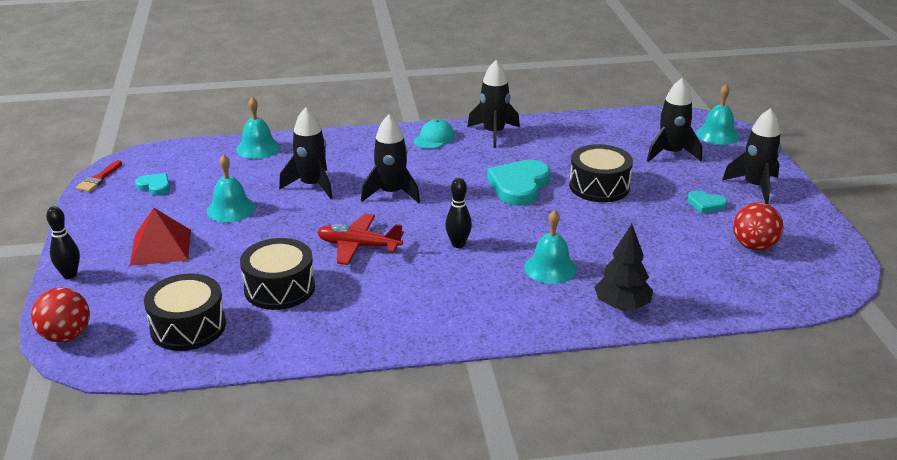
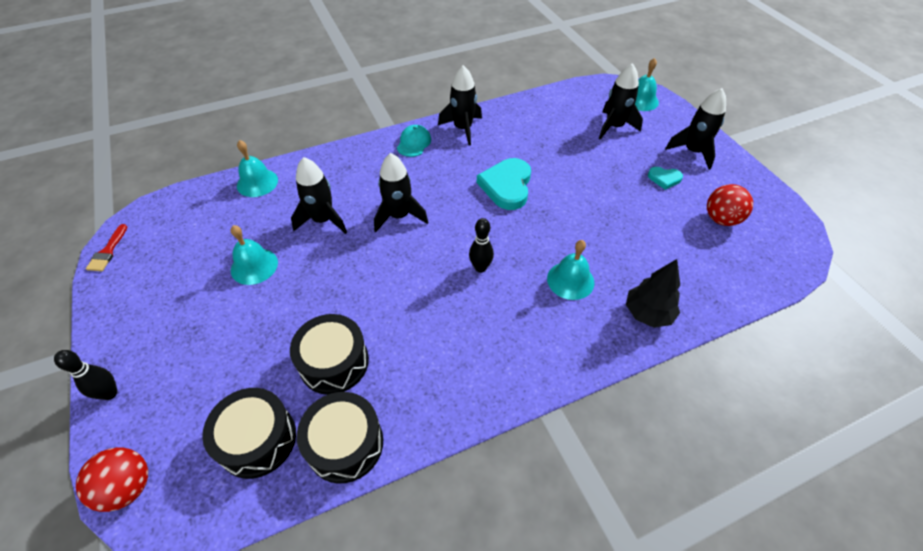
camera: 15 degrees left, 20 degrees up
red pyramid [130,208,191,266] -> none
turquoise heart [135,173,170,195] -> none
red plane [317,214,404,265] -> none
black drum [569,144,633,202] -> black drum moved to [297,392,383,484]

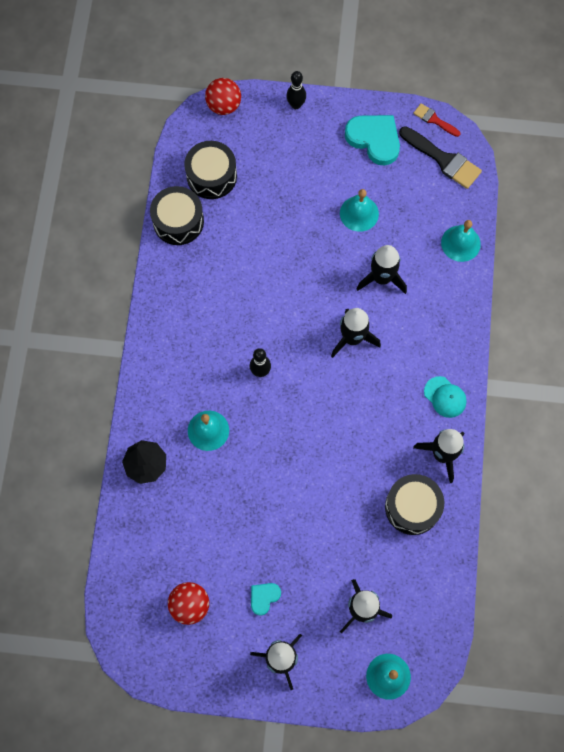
camera: 120 degrees right, 20 degrees up
black drum [290,314,369,395] -> black drum moved to [385,474,444,535]
turquoise heart [477,158,531,210] -> turquoise heart moved to [345,115,400,165]
none -> black brush [399,126,482,189]

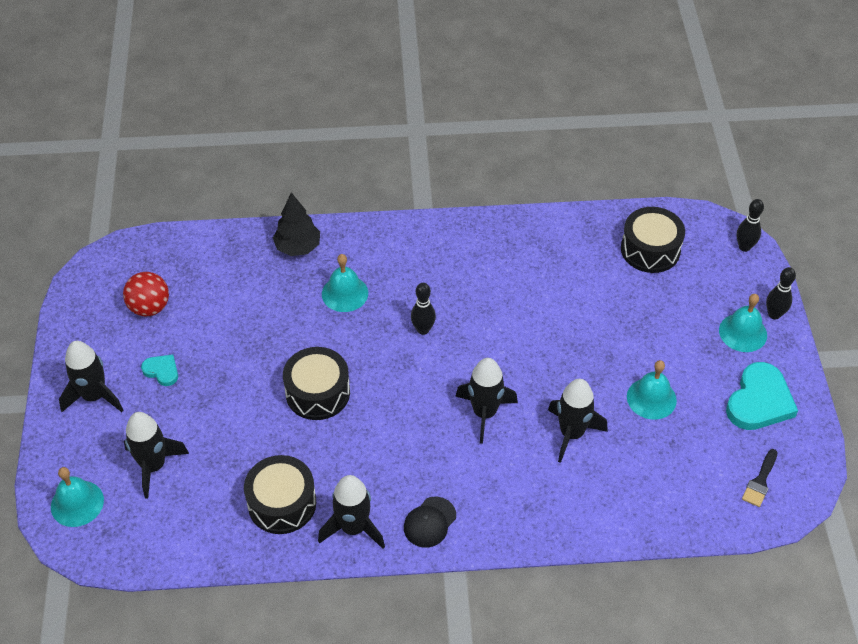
camera: 80 degrees right, 20 degrees down
black drum [150,186,204,245] -> black drum moved to [283,347,350,420]
red ball [205,78,241,115] -> black bowling pin [736,199,764,252]
black brush [399,126,482,189] -> black brush [742,449,778,507], size x0.56
red brush [413,103,461,137] -> none
turquoise cap [424,376,467,418] -> black cap [404,497,456,548]
turquoise bell [441,220,481,262] -> turquoise bell moved to [719,294,767,352]

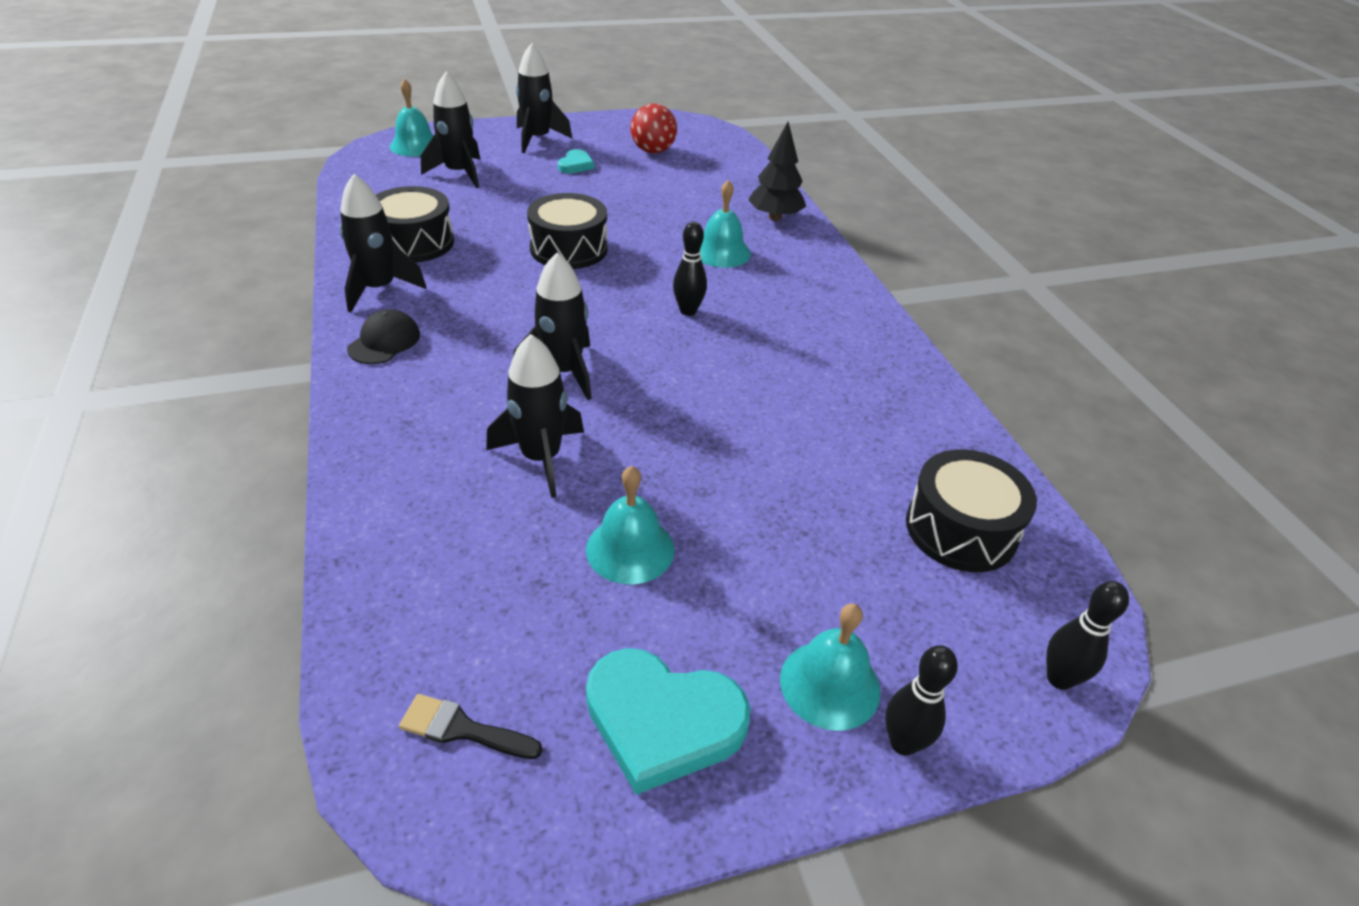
camera: 75 degrees right, 10 degrees down
black cap [404,497,456,548] -> black cap turned 90 degrees clockwise [347,309,420,364]

